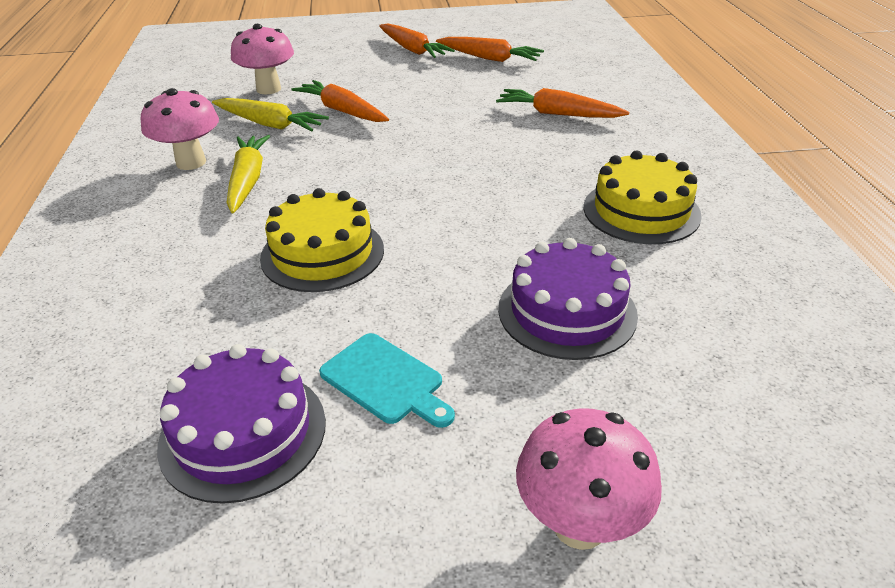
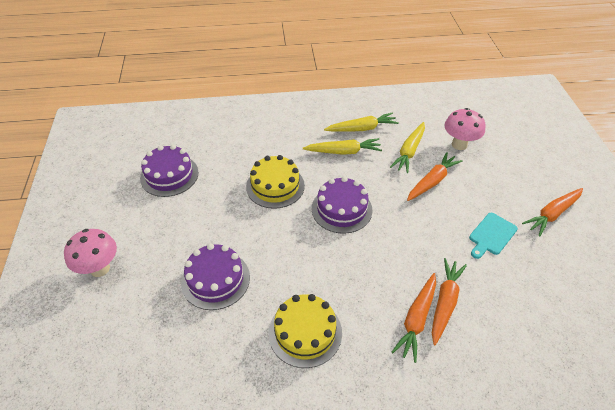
camera: 90 degrees right, 10 degrees up
pink mushroom [141,88,219,170] -> yellow carrot [324,112,399,132]
turquoise cutting board [319,333,455,428] -> turquoise cutting board moved to [469,213,518,259]
orange carrot [436,37,544,62] -> orange carrot moved to [392,273,436,363]
none -> purple cake [312,176,372,234]

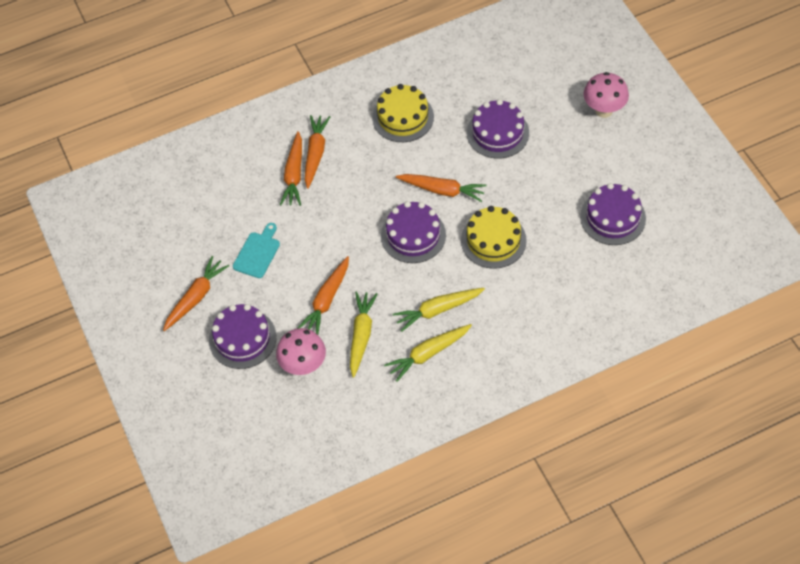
camera: 165 degrees right, 10 degrees up
none -> purple cake [209,304,276,369]
none -> orange carrot [396,174,486,202]

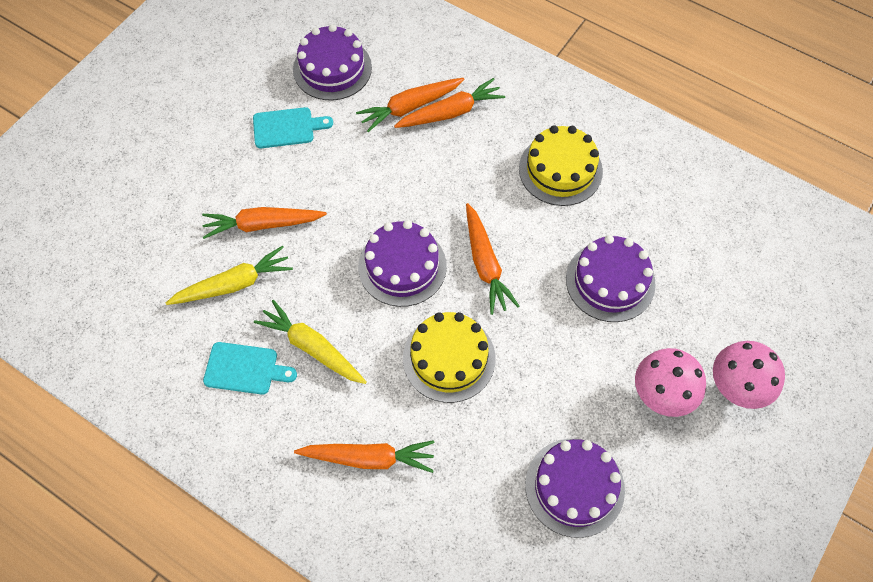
camera: 55 degrees right, 5 degrees up
orange carrot [163,256,229,331] -> orange carrot moved to [294,440,434,473]
purple cake [209,304,276,369] -> purple cake moved to [293,24,372,100]
pink mushroom [276,328,326,375] -> pink mushroom moved to [635,348,706,417]
yellow carrot [384,324,472,382] -> turquoise cutting board [203,342,297,395]

